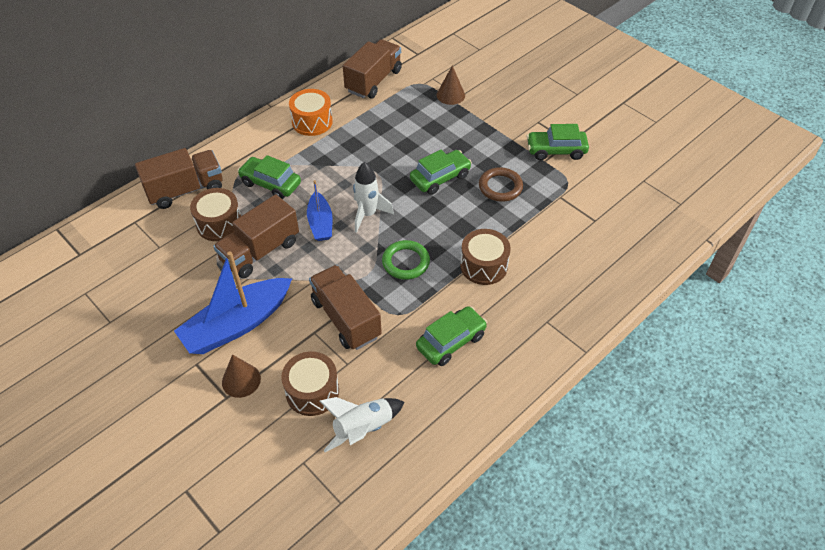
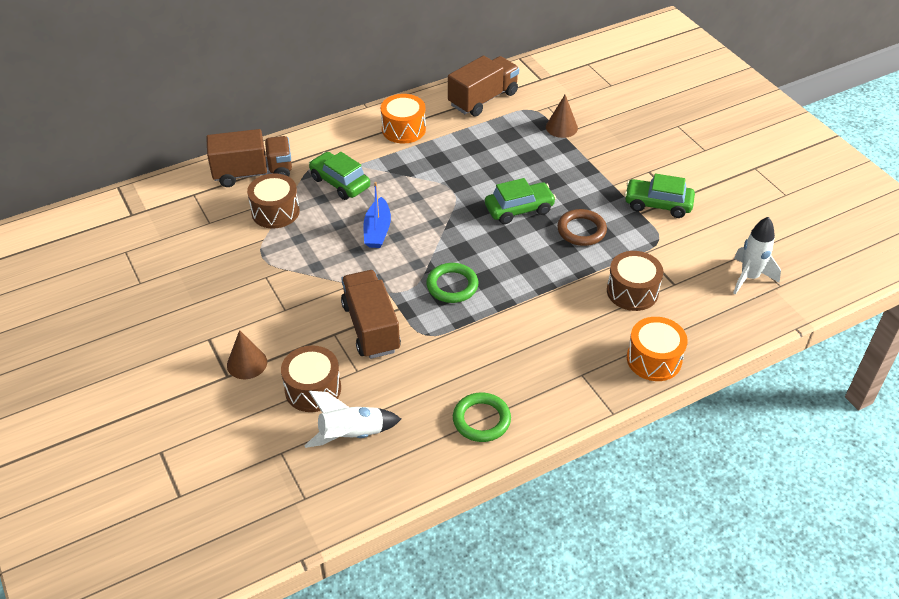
camera: 15 degrees right, 5 degrees down
blue boat [174,252,292,354] -> none
brown truck [213,194,299,278] -> none
white rocket [353,162,394,233] -> white rocket moved to [733,217,781,294]
green car [416,306,487,366] -> none
brown drum [460,229,511,285] -> brown drum moved to [607,251,663,311]
none -> green ring [453,392,511,442]
none -> orange drum [627,317,688,381]

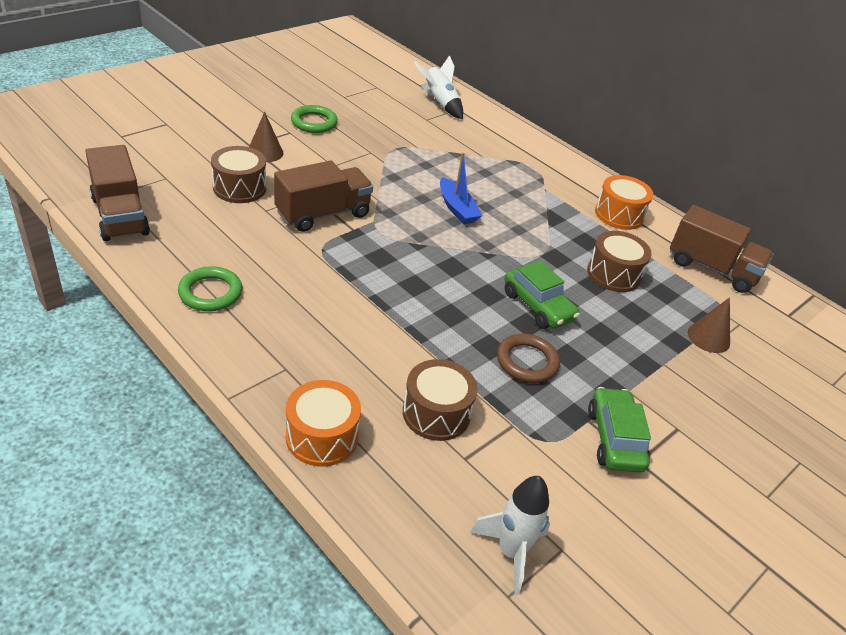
camera: 70 degrees right, 5 degrees down
brown truck [206,129,292,187] -> brown truck moved to [85,145,150,241]
brown drum [247,173,300,229] -> brown drum moved to [587,231,652,292]
white rocket [304,391,401,448] -> white rocket moved to [414,55,463,119]
green car [309,152,370,200] -> none
blue boat [363,182,391,248] -> blue boat turned 105 degrees counterclockwise [440,152,483,224]
green ring [426,263,478,303] -> green ring moved to [291,105,338,133]

